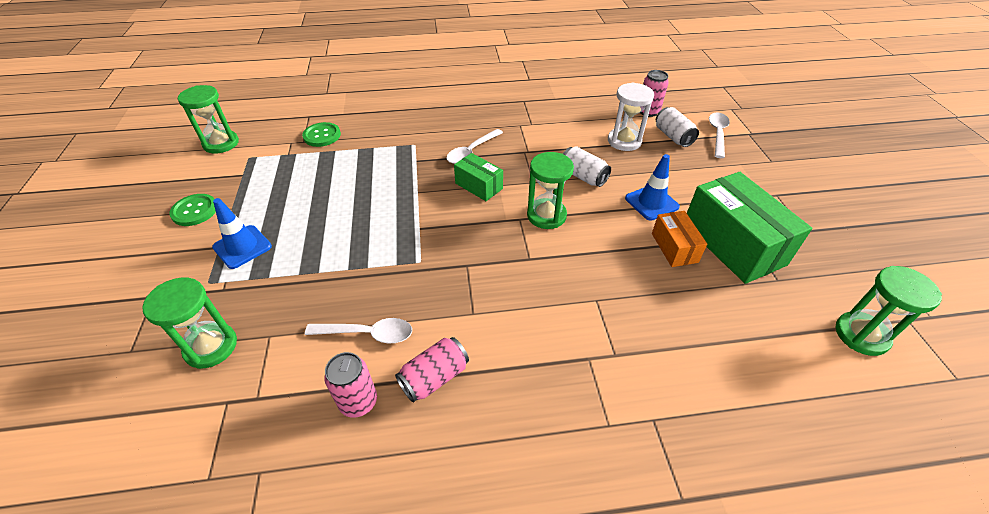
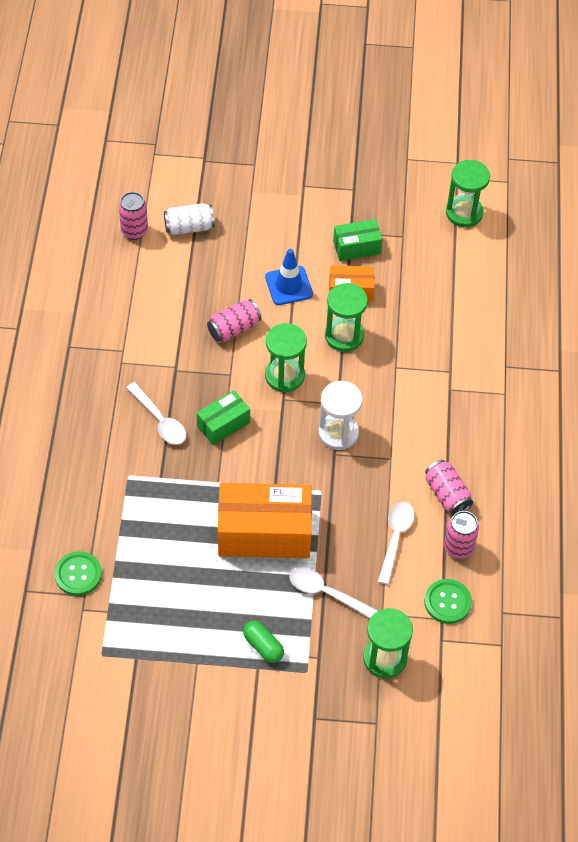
camera: 80 degrees left, 10 degrees up
green button [169,194,216,226] -> green button moved to [424,579,472,624]
green hourglass [178,85,239,154] -> green hourglass moved to [325,283,368,352]
blue traffic cone [212,198,272,269] -> green capsule [243,621,284,663]
white can [563,146,611,187] -> pink can [207,299,261,342]
white hourglass [608,83,654,151] -> white hourglass moved to [318,381,363,450]
green box [687,172,812,284] -> green box [333,219,382,261], size x0.52
white spoon [709,113,730,158] -> white spoon moved to [289,567,378,618]
none -> orange box [218,483,312,558]

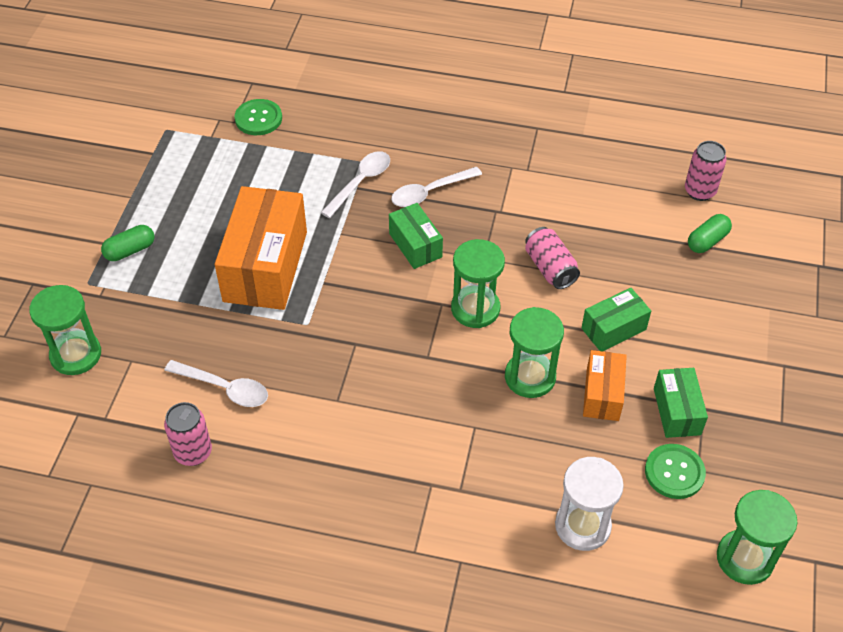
camera: 100 degrees right, 5 degrees down
white can [164,203,215,235] -> green capsule [688,214,732,253]
blue traffic cone [265,249,313,305] -> green box [582,288,651,352]
white spoon [289,567,378,618] -> white spoon moved to [320,151,390,218]
white hourglass [318,381,363,450] -> white hourglass moved to [555,457,624,551]
green button [424,579,472,624] -> green button moved to [645,444,706,499]
pink can [425,460,473,516] -> none

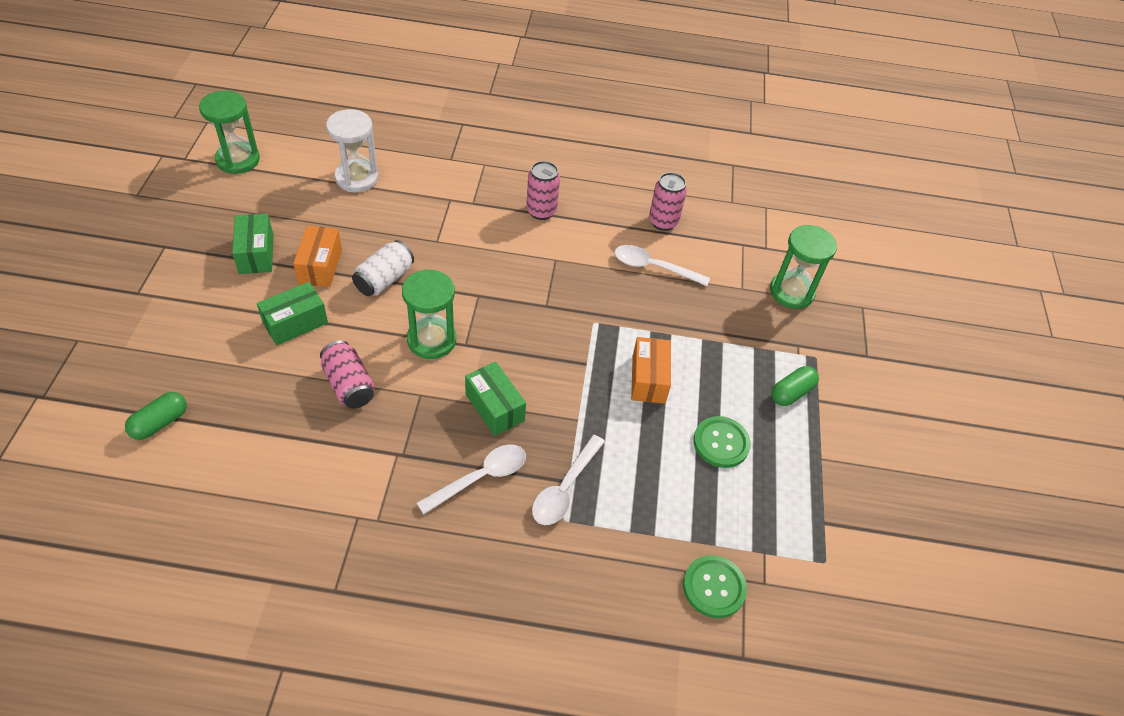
camera: 170 degrees right, 0 degrees up
orange box [215,186,307,310] -> orange box [631,337,671,404], size x0.52
green hourglass [505,307,564,398] -> white can [352,240,414,296]
green button [645,444,706,499] -> green button moved to [693,416,751,468]
pink can [685,141,727,201] -> pink can moved to [526,161,560,220]

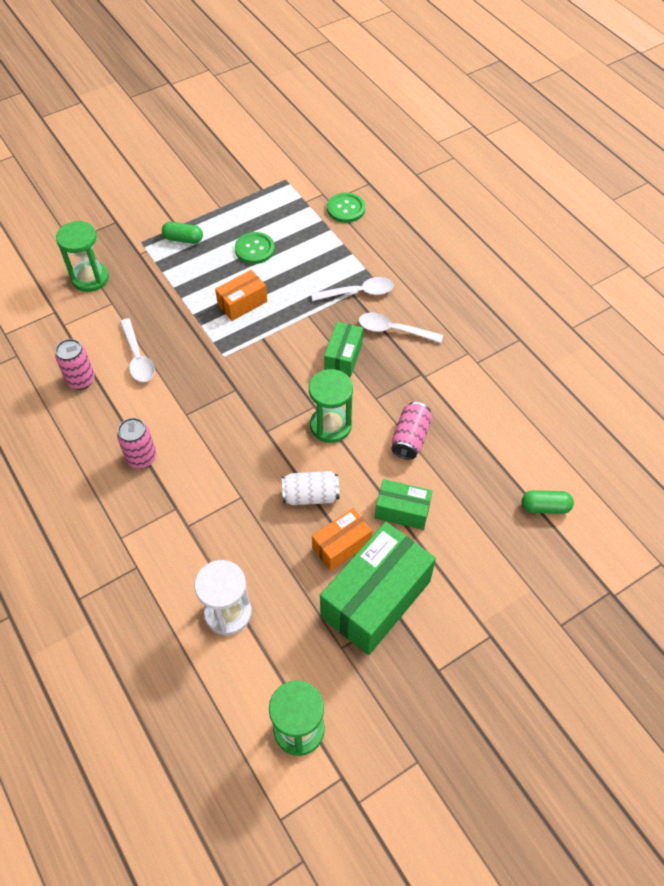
camera: 125 degrees left, 5 degrees up
green box [232,214,273,274] -> green box [320,522,436,655], size x1.91

